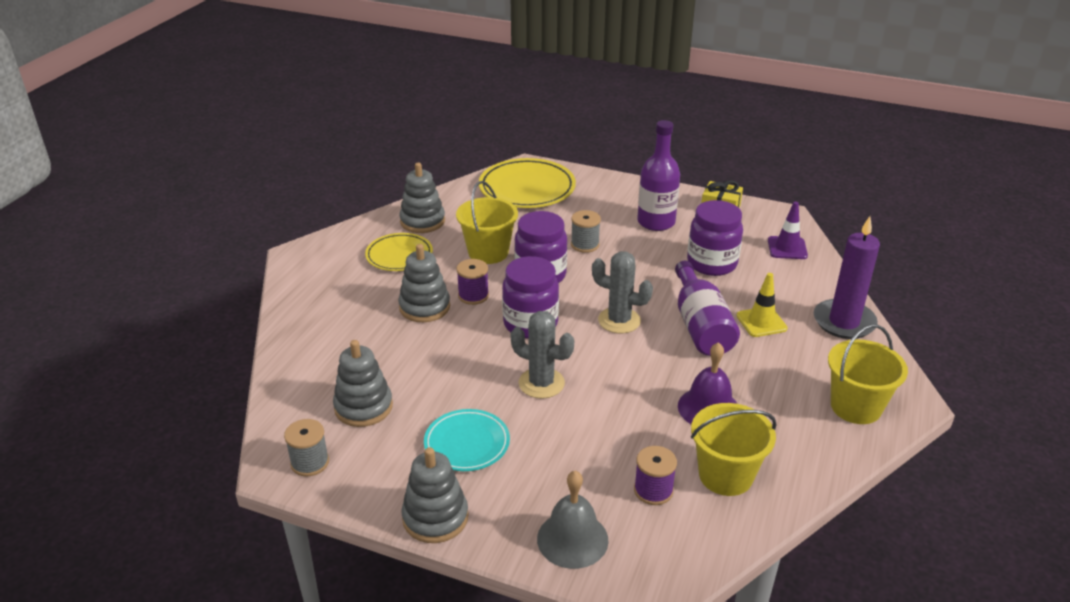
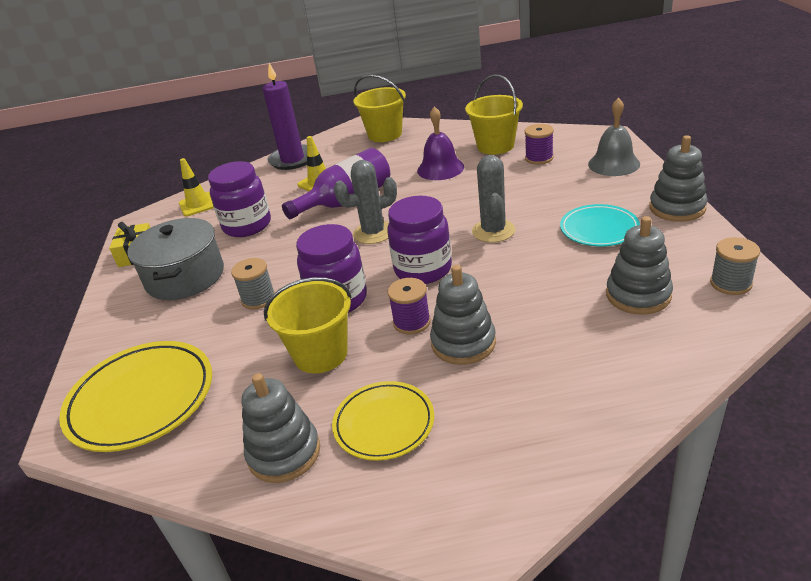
camera: 115 degrees left, 0 degrees up
grey cactus [592,251,653,333] -> grey cactus turned 75 degrees clockwise [334,160,397,244]
purple bottle [637,120,680,231] -> grey pot [127,218,224,300]
purple traffic cone [768,201,808,259] -> yellow traffic cone [179,158,214,216]

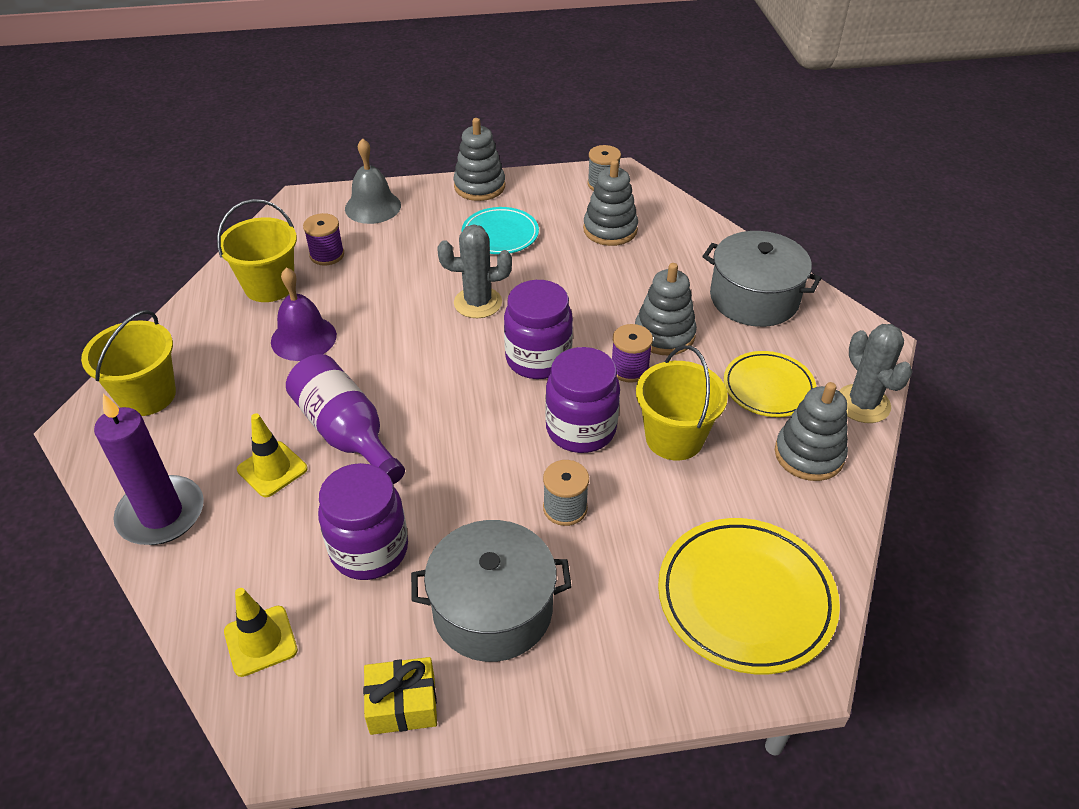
camera: 95 degrees left, 10 degrees up
grey cactus [334,160,397,244] -> grey cactus moved to [839,324,913,423]
none -> grey pot [702,231,821,327]

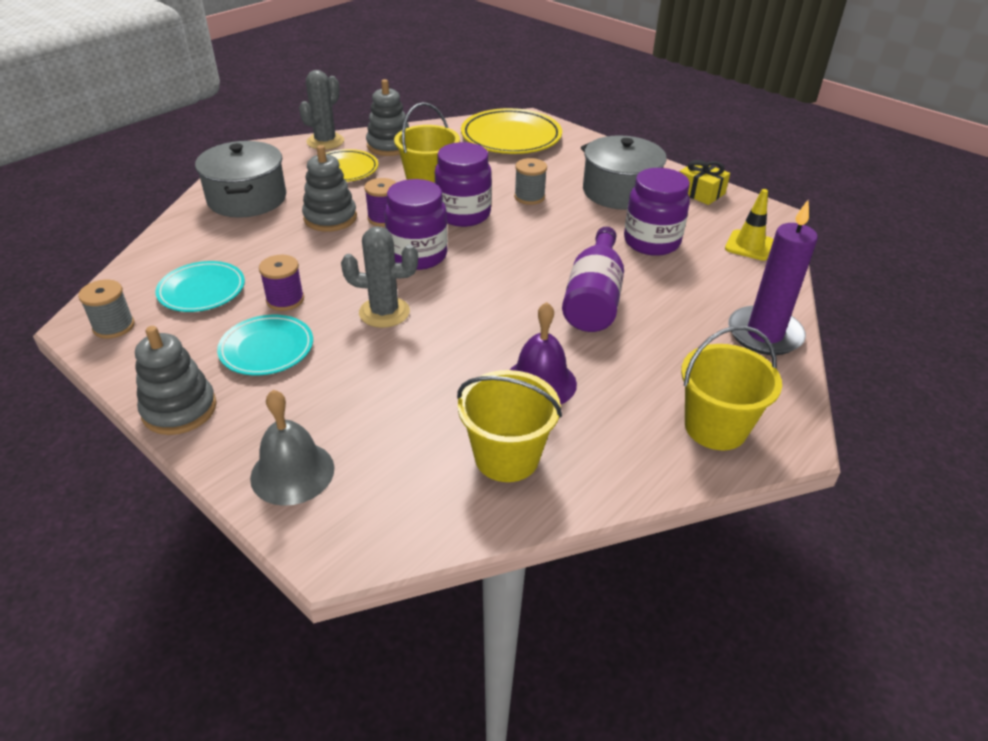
camera: 130 degrees left, 5 degrees down
yellow traffic cone [237,413,308,497] -> none
purple spool [303,213,344,266] -> purple spool moved to [259,255,304,311]
grey cactus [437,224,512,318] -> grey cactus turned 45 degrees counterclockwise [341,226,418,328]
grey stacking toy [583,160,638,246] -> turquoise plate [155,261,245,312]

